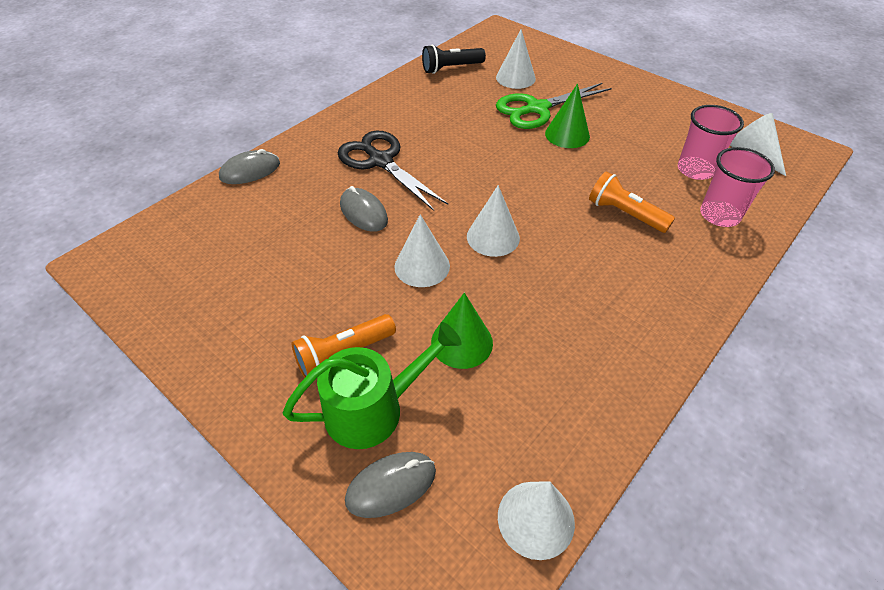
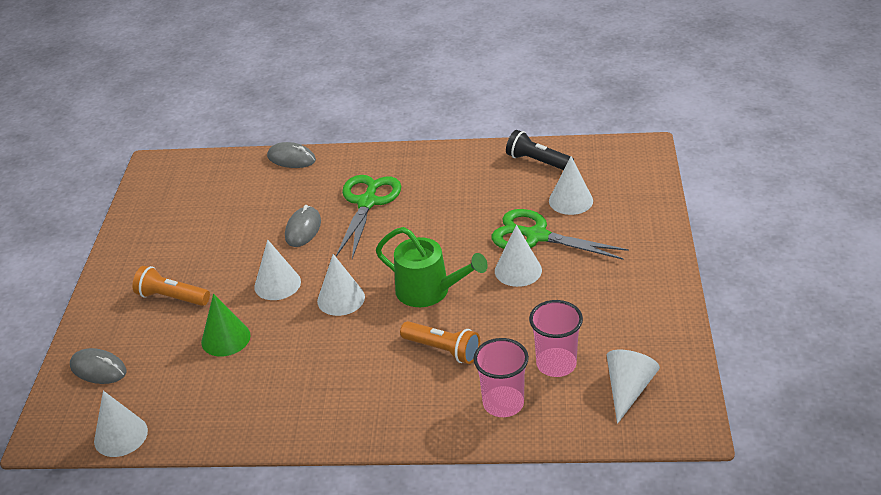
camera: 55 degrees right, 10 degrees down
green watering can [283,322,462,449] -> green watering can moved to [376,227,488,307]
black scissors [338,131,448,211] -> green scissors [336,175,401,259]
green cone [545,84,590,148] -> white cone [495,225,542,287]
orange flashlight [589,171,675,233] -> orange flashlight turned 120 degrees clockwise [400,321,480,364]

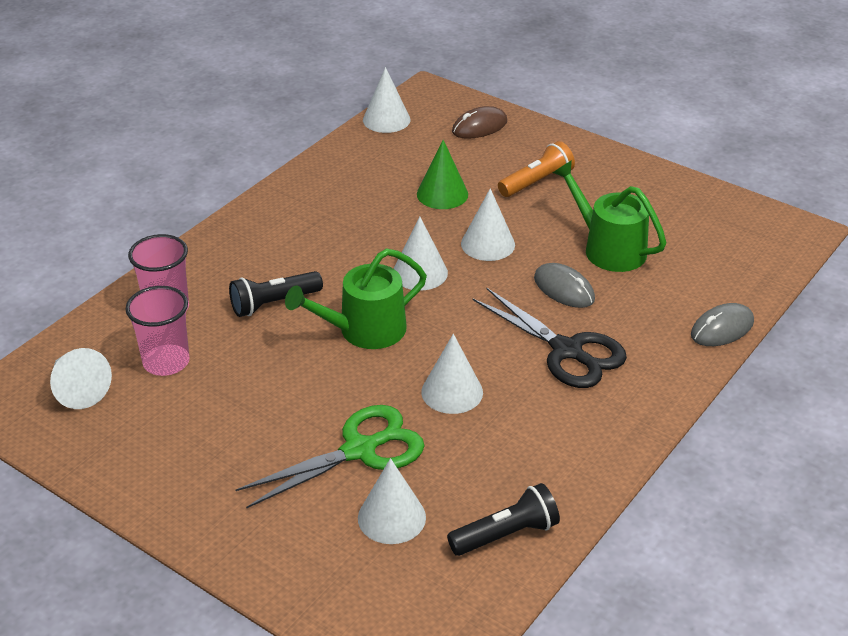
camera: 120 degrees right, 0 degrees up
grey mouse [70,348,126,384] -> brown mouse [452,106,507,139]
green scissors [336,175,401,259] -> black scissors [472,288,627,388]
orange flashlight [400,321,480,364] -> black flashlight [229,271,323,317]
white cone [495,225,542,287] -> white cone moved to [421,334,483,414]
none -> green watering can [553,160,666,272]

